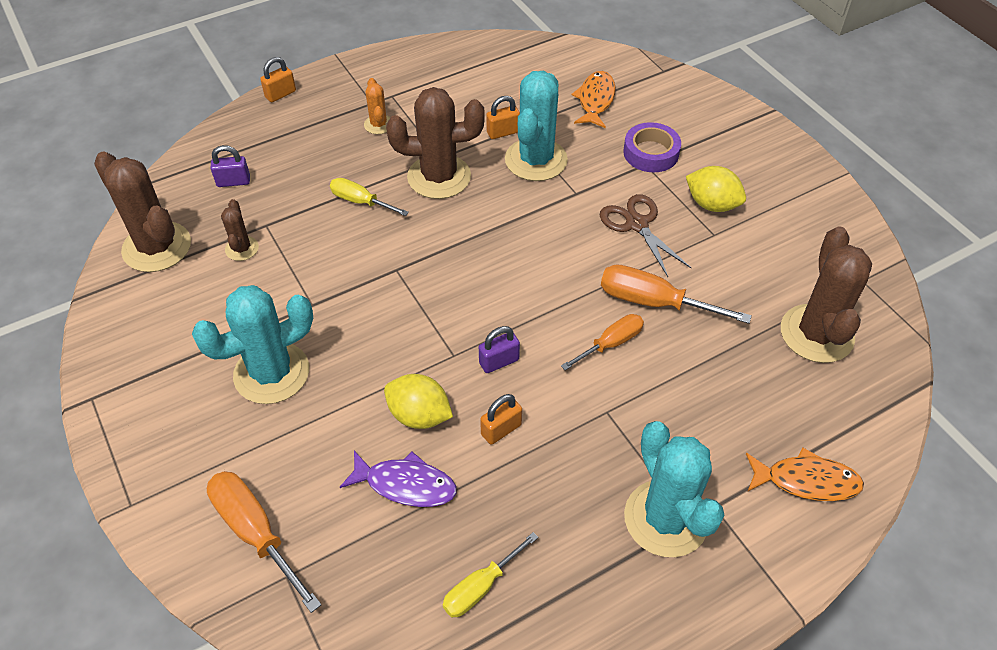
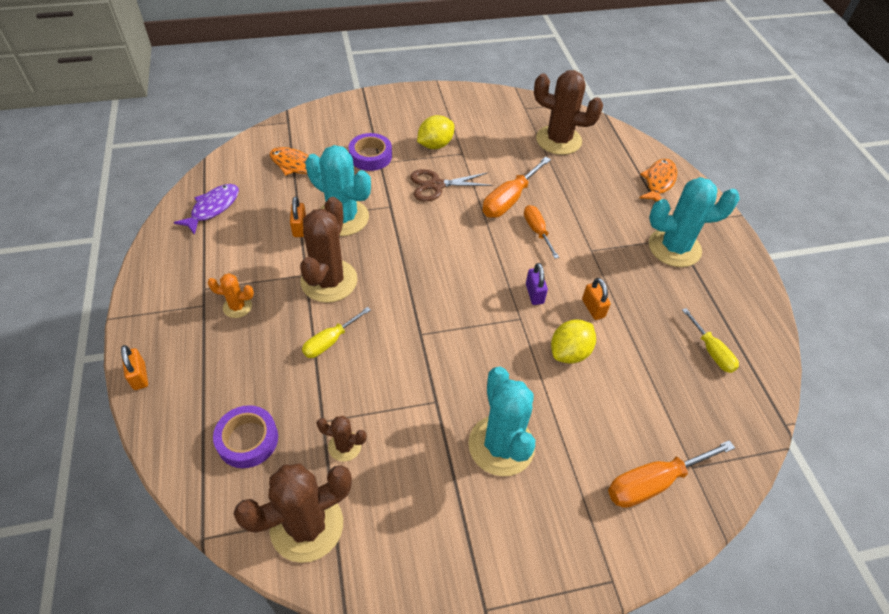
camera: 75 degrees left, 0 degrees up
purple padlock [210,145,250,187] -> purple tape [213,405,278,468]
purple fish [340,451,457,507] -> purple fish moved to [174,184,239,235]

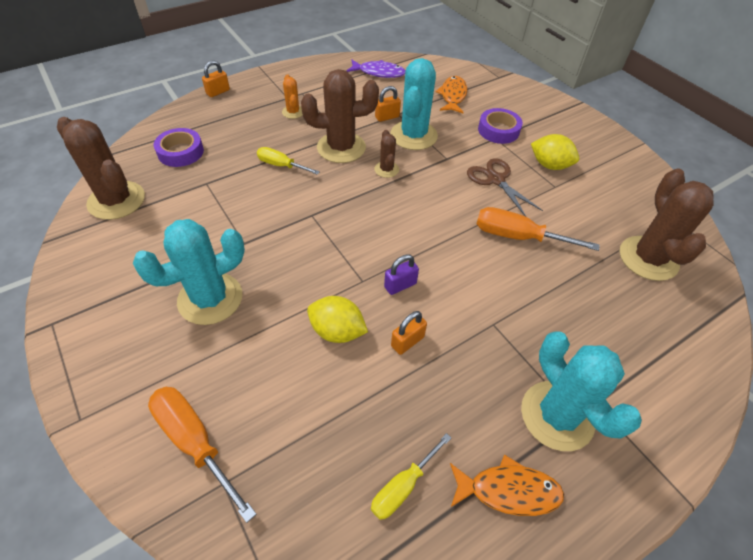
camera: 70 degrees right, 0 degrees up
brown cactus [317,416,367,462] -> brown cactus moved to [374,130,399,178]
orange screwdriver [524,205,559,259] -> none
orange fish [639,159,677,202] -> orange fish moved to [450,454,564,516]

